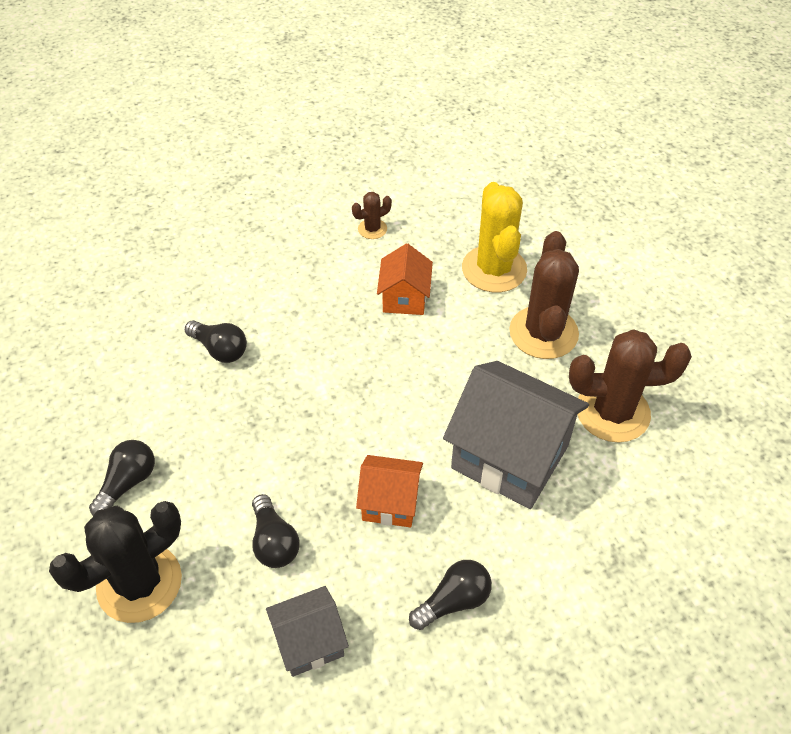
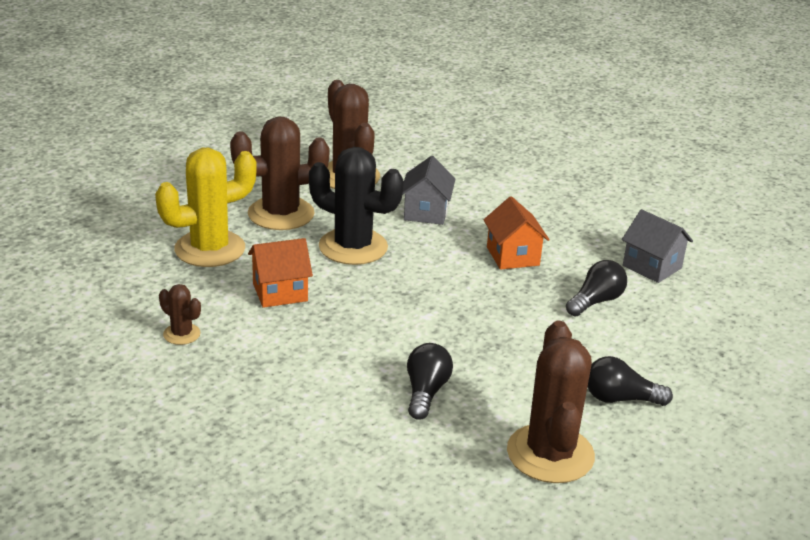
camera: 115 degrees left, 20 degrees down
black cactus [49,501,182,623] -> black cactus moved to [309,147,404,265]
black light bulb [409,560,492,630] -> none
grey house [443,361,589,509] -> grey house [402,156,455,225], size x0.54
none -> brown cactus [507,321,595,483]

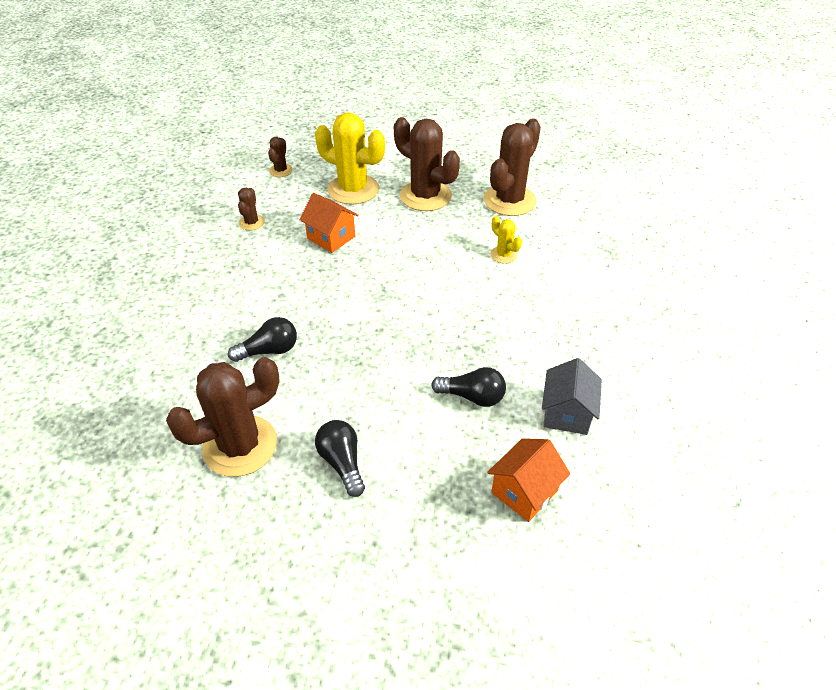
camera: 60 degrees right, 15 degrees up
black cactus [309,147,404,265] -> none
grey house [402,156,455,225] -> yellow cactus [491,216,522,264]
orange house [483,196,550,270] -> orange house moved to [487,438,570,522]
none -> brown cactus [268,137,293,177]

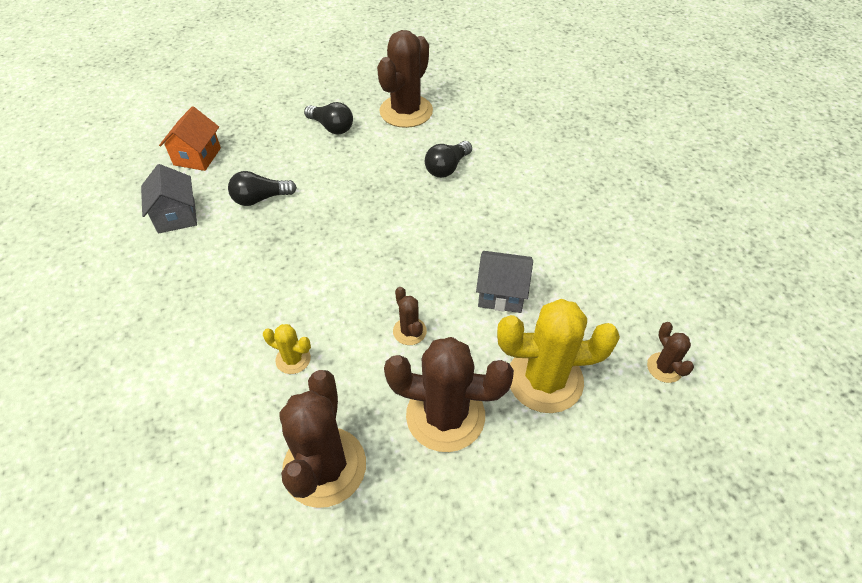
camera: 150 degrees right, 5 degrees up
brown cactus [238,188,265,231] -> brown cactus moved to [393,287,427,345]
orange house [299,193,358,253] -> grey house [476,251,533,313]

